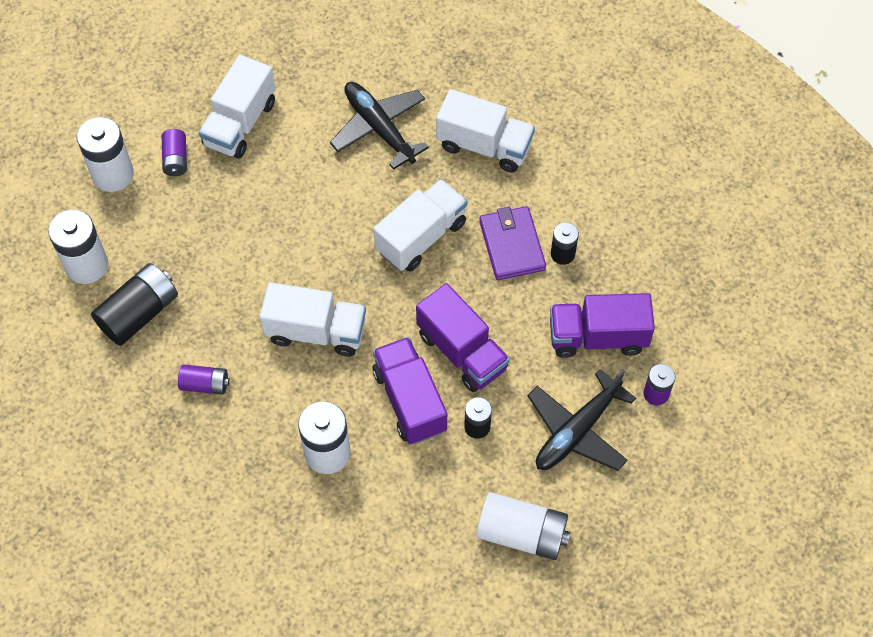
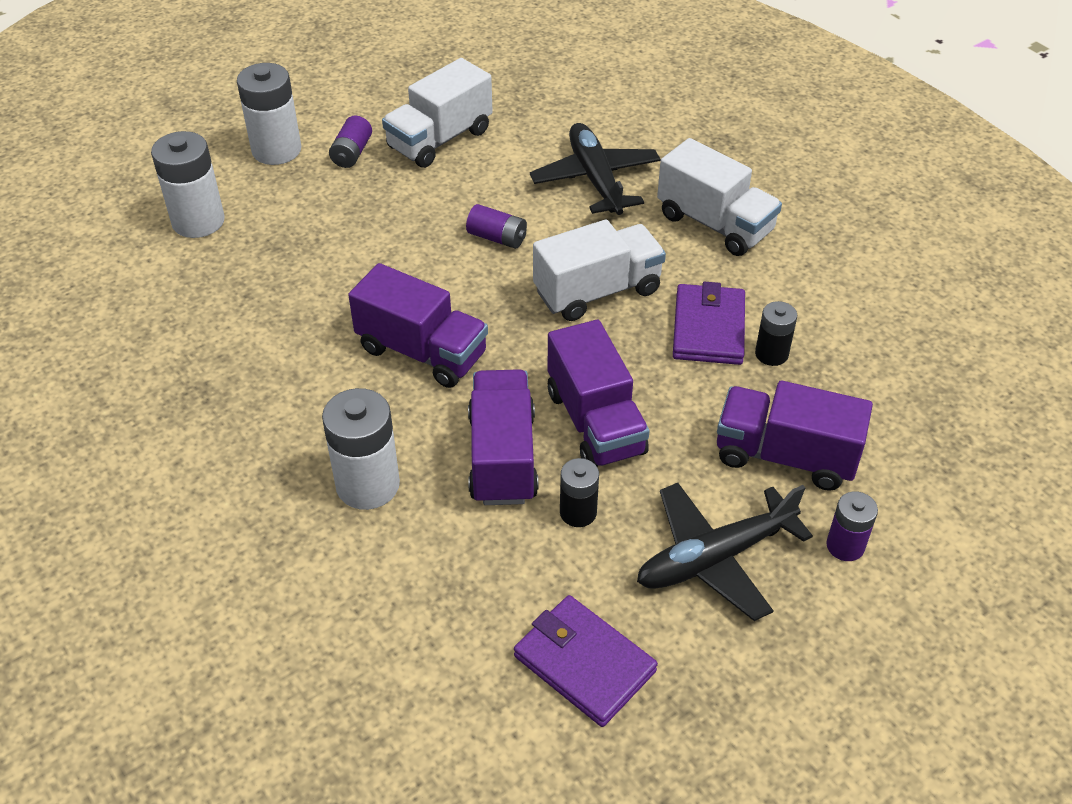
camera: 20 degrees right, 15 degrees down
black battery [91,263,178,346] -> none
purple battery [178,364,229,395] -> purple battery moved to [466,204,527,249]
white truck [260,282,366,357] -> purple truck [348,263,488,388]
white battery [476,492,571,560] -> purple wallet [514,595,658,727]

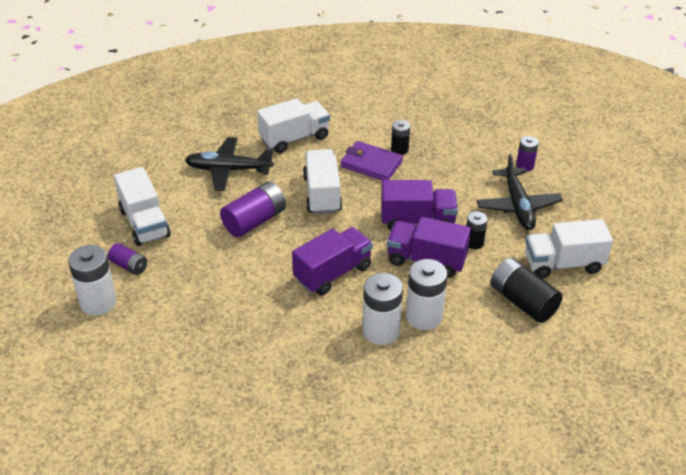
camera: 70 degrees left, 5 degrees down
white battery [151,131,225,238] -> white battery moved to [363,273,403,345]
purple battery [466,204,527,249] -> purple battery [220,181,286,237], size x1.74
purple wallet [514,595,658,727] -> white truck [525,219,613,279]
purple truck [717,380,873,491] -> none
none -> black battery [491,258,562,323]

